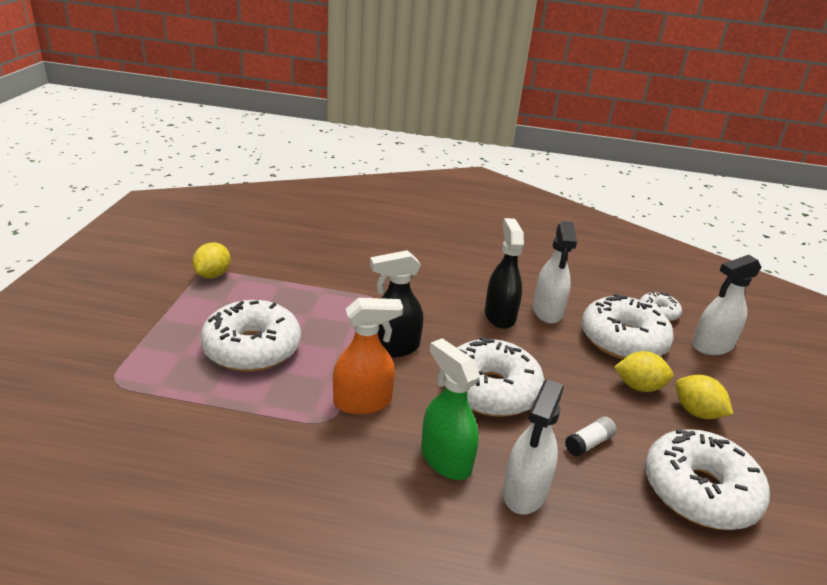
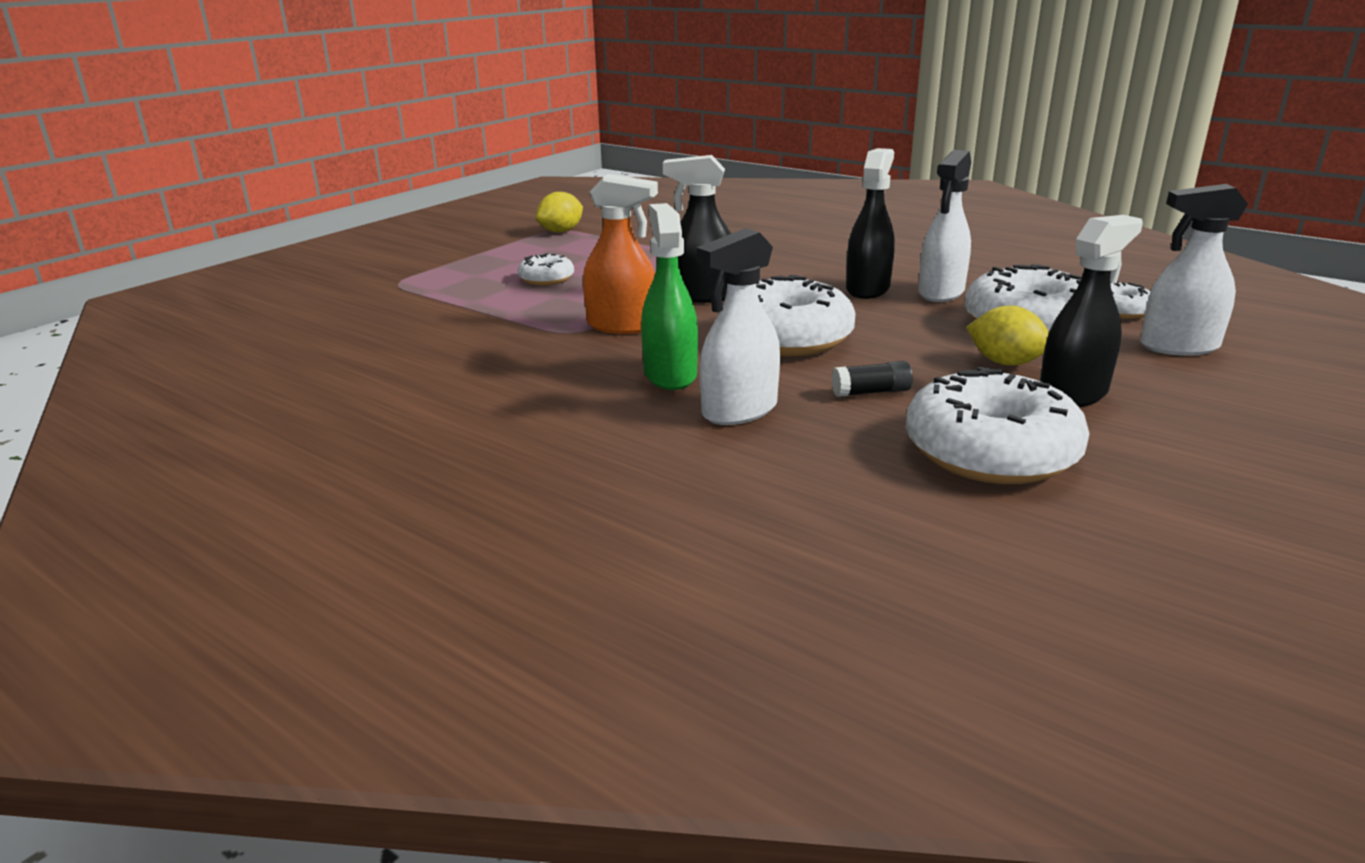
camera: 30 degrees right, 5 degrees down
white donut [200,300,301,372] -> white donut [517,253,574,286], size x0.50
white glue stick [565,416,617,457] -> black glue stick [832,361,913,397]
yellow lemon [676,375,733,419] -> black spray bottle [1040,215,1143,407]

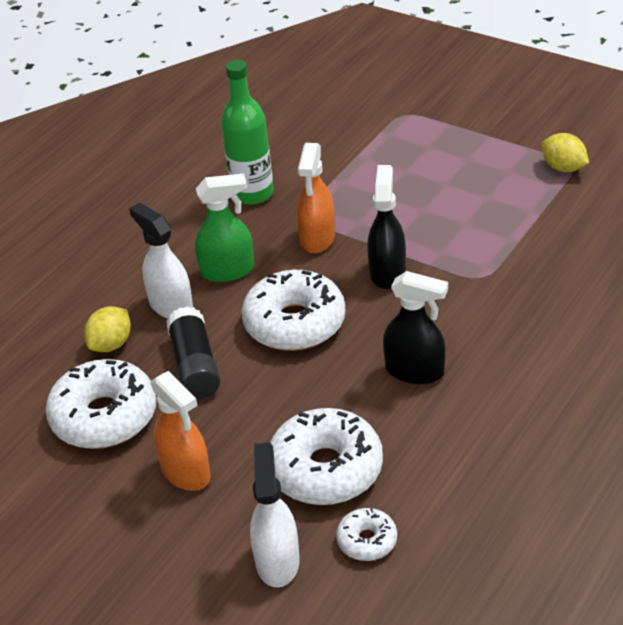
camera: 90 degrees right, 15 degrees up
white donut [517,253,574,286] -> none
black glue stick [832,361,913,397] -> black glue stick [166,306,220,399], size x1.85
white spray bottle [918,150,971,302] -> none
yellow lemon [966,306,1049,366] -> yellow lemon moved to [84,306,131,352]
black spray bottle [1040,215,1143,407] -> orange spray bottle [151,371,211,491]
none -> green bottle [221,60,274,205]

